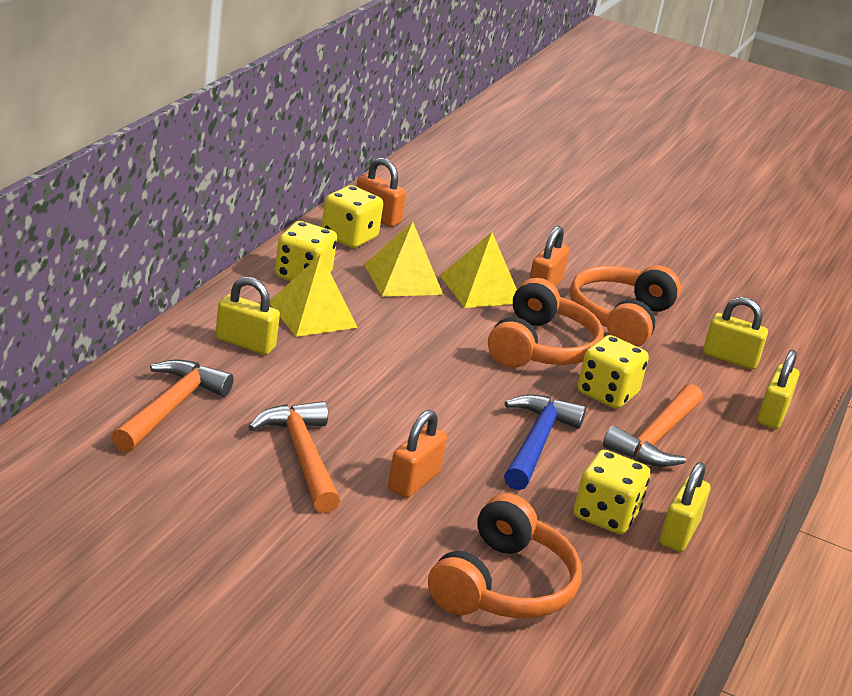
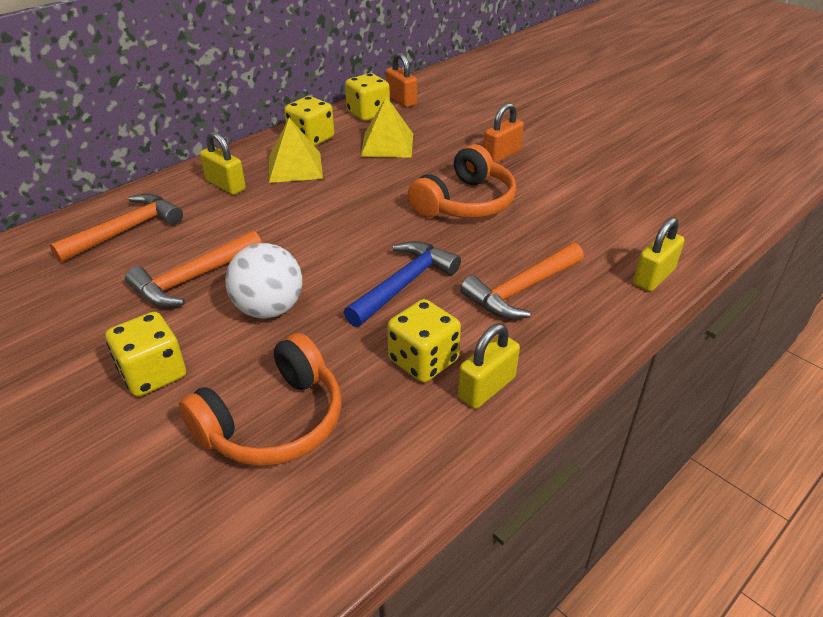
camera: 25 degrees right, 10 degrees up
orange hammer [249,401,340,513] -> orange hammer turned 135 degrees counterclockwise [125,230,262,307]
orange padlock [388,410,447,498] -> white ball [225,243,302,319]
yellow pyramid [440,232,517,308] -> none
orange headphones [570,265,681,347] -> none
yellow dice [578,335,649,409] -> yellow dice moved to [105,312,186,397]
yellow padlock [703,297,768,369] -> none

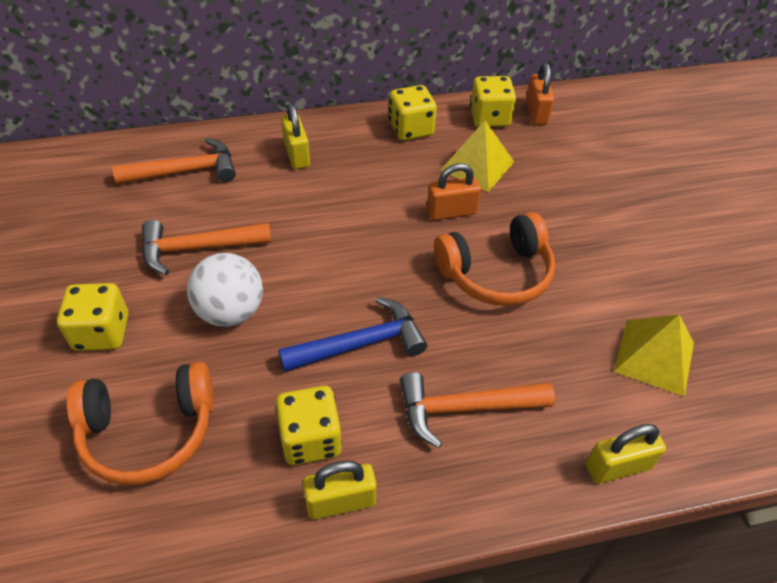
camera: 30 degrees right, 10 degrees up
yellow pyramid [269,118,323,183] -> yellow pyramid moved to [614,315,694,396]
orange padlock [484,103,524,163] -> orange padlock moved to [427,163,481,220]

